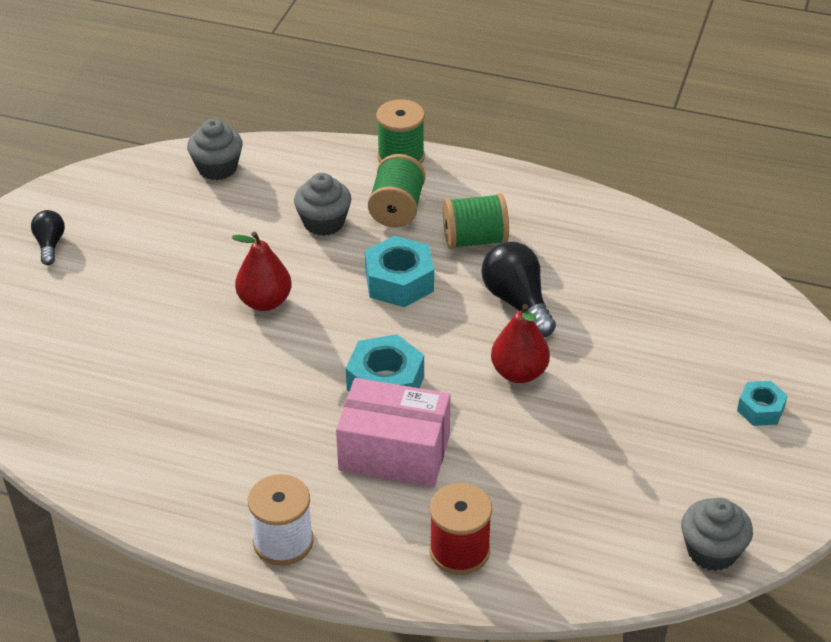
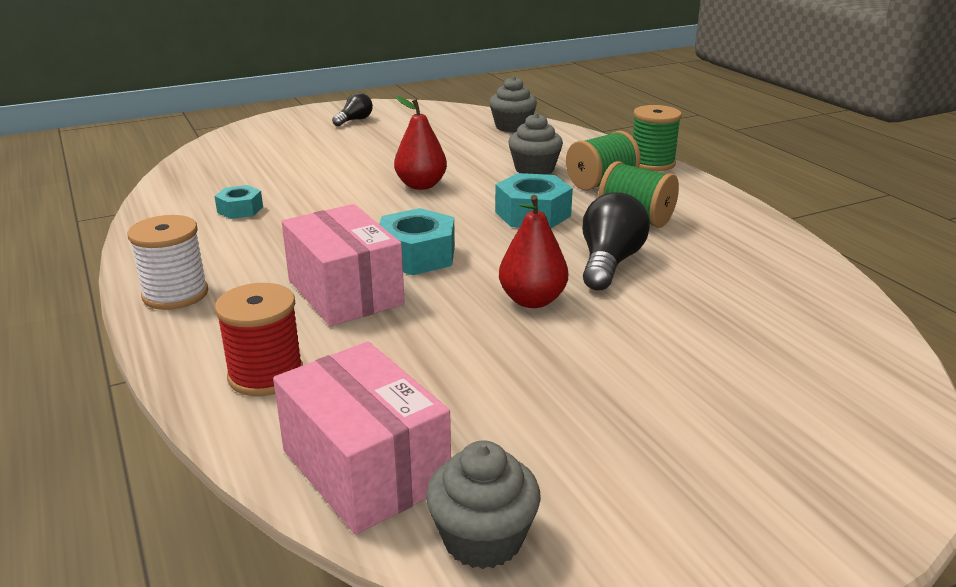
camera: 45 degrees right, 15 degrees down
turquoise nut [737,381,788,426] -> turquoise nut moved to [215,185,263,219]
none -> pink box [273,342,451,535]

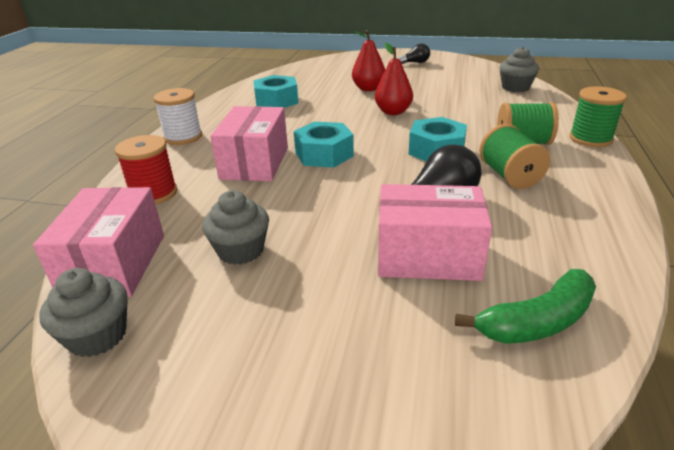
camera: 40 degrees right, 5 degrees up
turquoise nut [215,185,263,219] -> turquoise nut [253,75,298,108], size x1.68
red pear [499,195,568,308] -> red pear moved to [352,30,385,91]
grey cupcake [508,113,563,175] -> grey cupcake moved to [202,190,269,265]
none -> pink box [378,184,492,281]
none -> green banana [455,269,596,344]

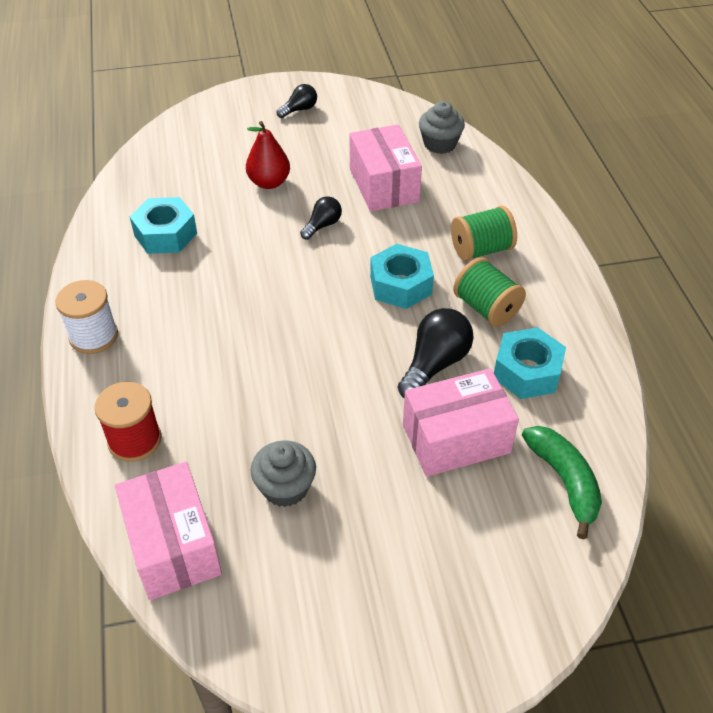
camera: 25 degrees left, 15 degrees up
grey cupcake [39,268,128,357] -> none
pink box [210,106,288,181] -> pink box moved to [350,124,422,212]
turquoise nut [294,122,354,168] -> turquoise nut moved to [494,327,566,399]
red pear [375,43,413,115] -> black light bulb [300,196,342,240]
green banana [455,269,596,344] -> green banana turned 60 degrees counterclockwise [522,426,602,539]
green spool [569,86,627,147] -> none

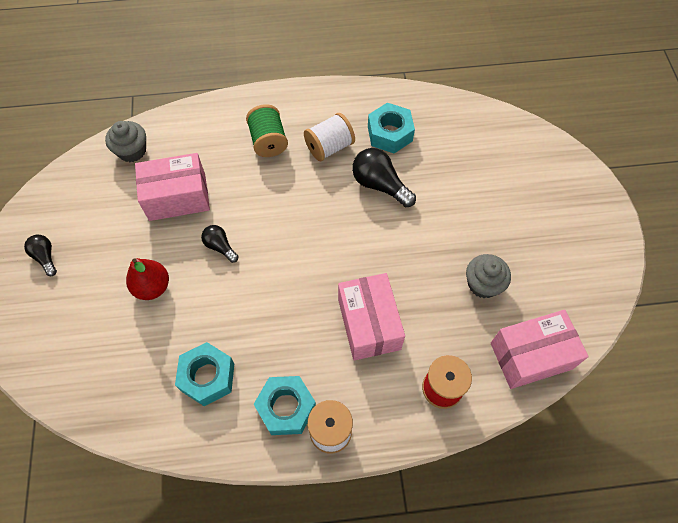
camera: 85 degrees left, 15 degrees up
turquoise nut [370,244,434,309] -> turquoise nut moved to [254,376,316,435]
pink box [403,368,519,477] -> pink box moved to [338,273,405,361]
green spool [453,257,526,327] -> white spool [304,113,355,161]
green banana [522,426,602,539] -> none

